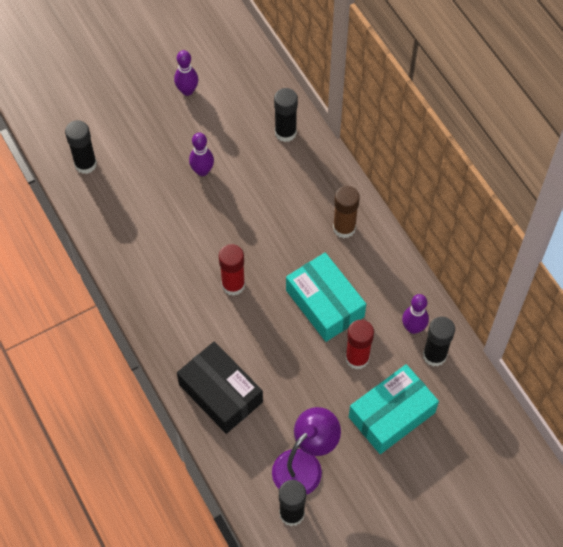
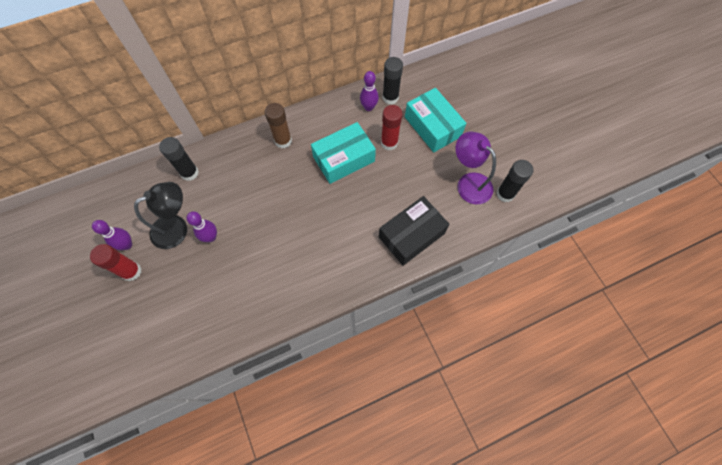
camera: 85 degrees left, 5 degrees up
black glue stick [65,120,97,174] -> none
red glue stick [219,244,245,296] -> red glue stick moved to [90,244,141,281]
none -> black lamp [134,182,187,249]

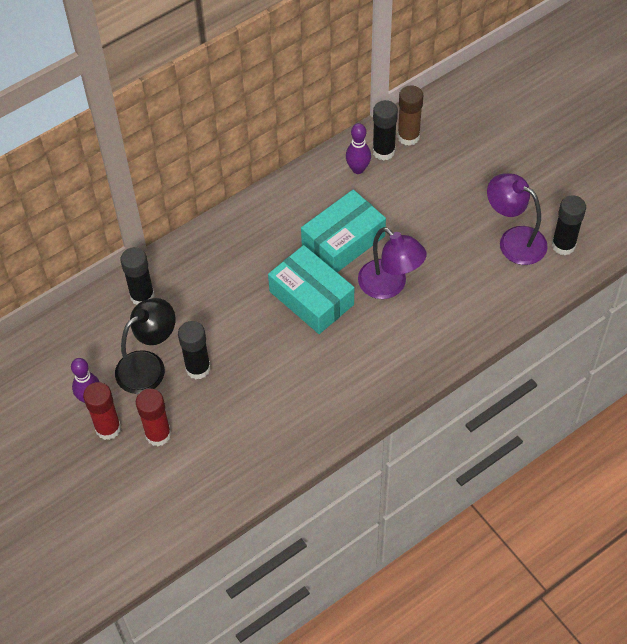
camera: 10 degrees left, 10 degrees down
purple bowling pin [186,211,217,242] -> black glue stick [178,321,210,379]
brown glue stick [265,103,292,149] -> brown glue stick moved to [397,85,423,146]
black box [379,196,450,266] -> none
red glue stick [381,105,403,150] -> red glue stick moved to [136,389,171,446]
turquoise box [405,88,467,152] -> turquoise box moved to [268,245,354,334]
none -> purple lamp [358,227,427,299]

